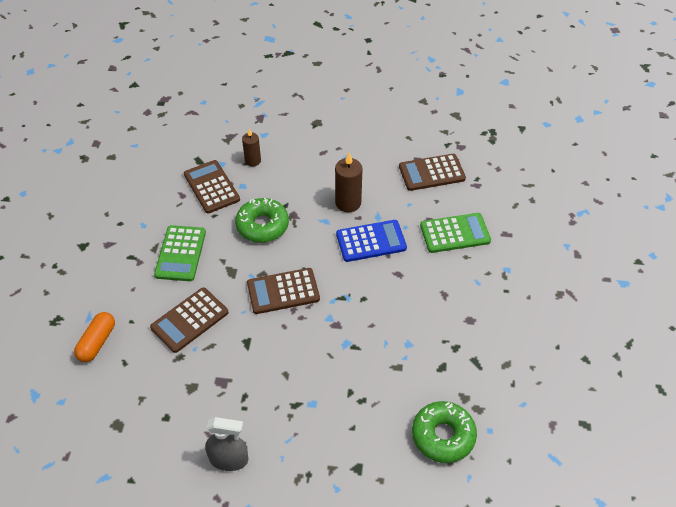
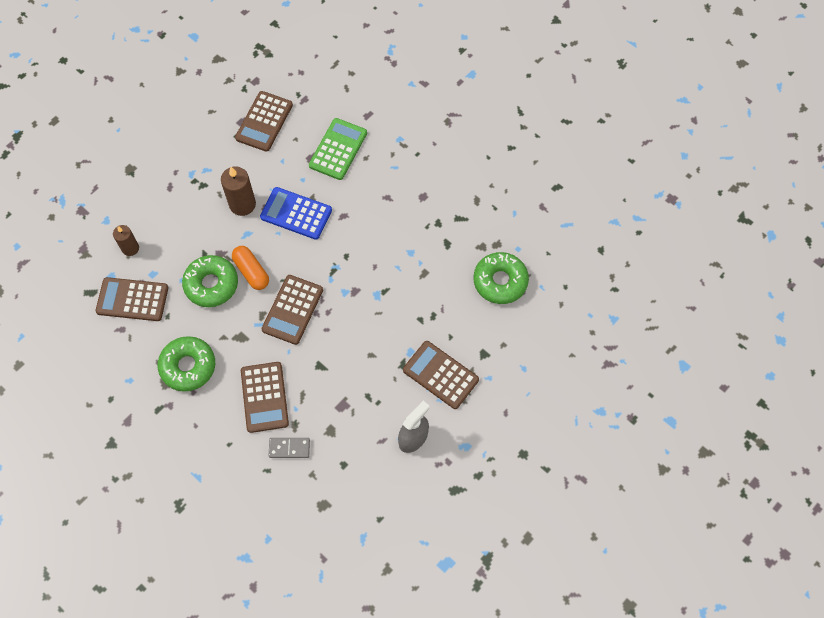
camera: 55 degrees left, 15 degrees up
orange capsule [74,312,115,362] -> orange capsule moved to [232,246,269,290]
green calculator [154,225,206,281] -> green donut [158,336,215,392]
blue calculator [336,220,407,262] -> blue calculator turned 90 degrees counterclockwise [260,187,332,240]
none -> grey domino [268,438,310,458]
none -> brown calculator [403,341,479,409]

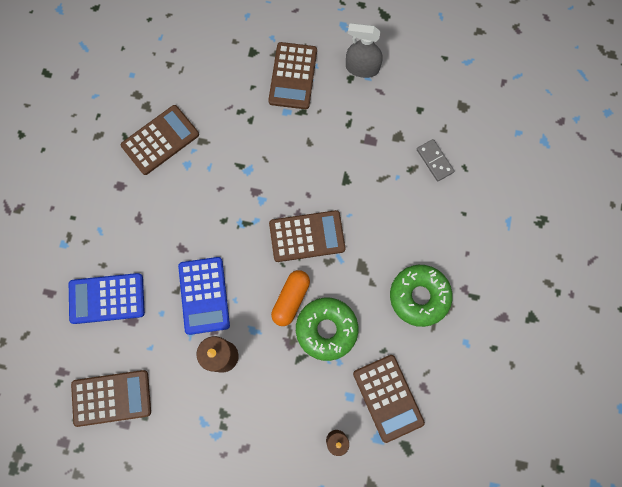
camera: 120 degrees left, 10 degrees up
brown calculator [241,362,289,433] -> brown calculator moved to [121,105,199,175]
green calculator [309,118,367,180] -> blue calculator [69,273,145,324]
green donut [473,252,529,304] -> none

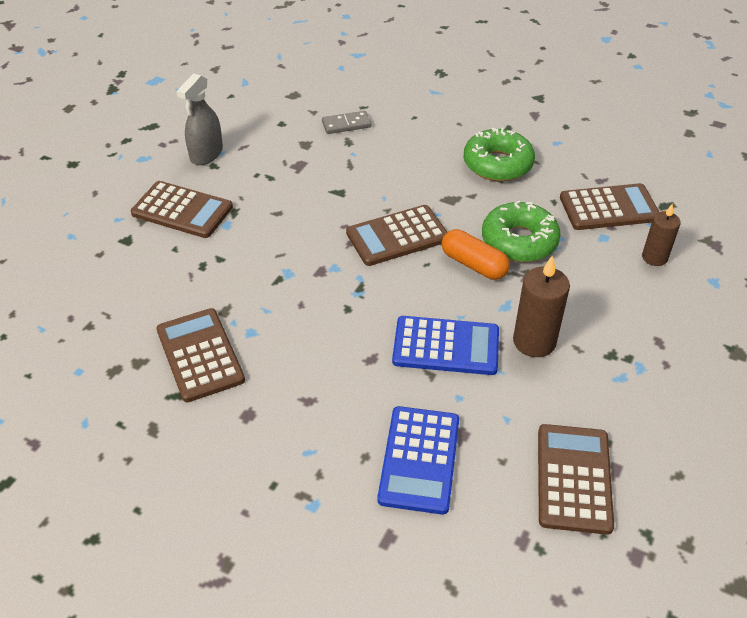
camera: 75 degrees left, 30 degrees down
brown calculator [269,210,346,262] -> brown calculator turned 120 degrees counterclockwise [346,205,447,266]

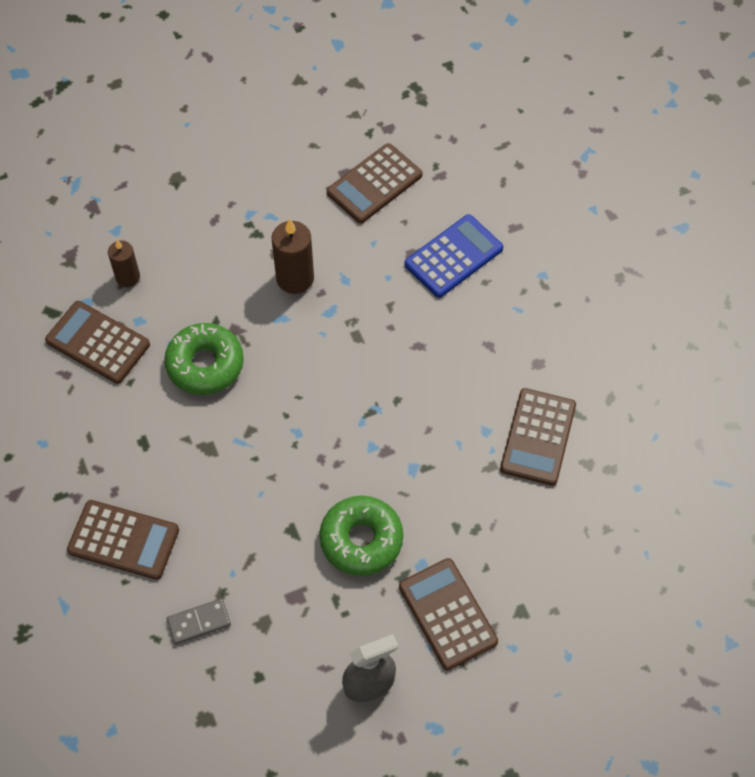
camera: 140 degrees left, 15 degrees up
grey domino [322,111,371,134] -> grey domino turned 45 degrees counterclockwise [167,599,231,644]
brown calculator [346,205,447,266] -> brown calculator moved to [67,500,179,580]
blue calculator [392,316,499,375] -> none
orange capsule [442,229,510,280] -> none
green donut [464,127,535,181] -> green donut moved to [319,496,403,576]

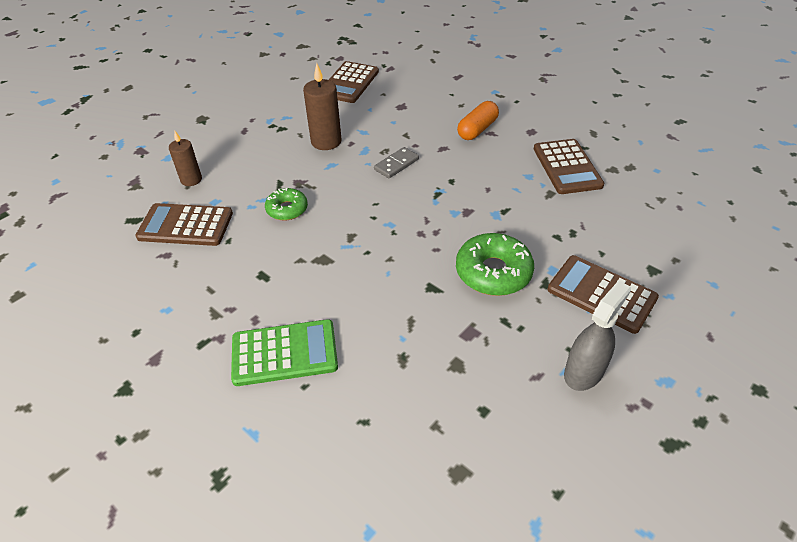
camera: 25 degrees left, 15 degrees down
brown calculator [67,500,179,580] -> green calculator [231,319,338,386]
green donut [164,323,244,395] -> green donut [265,188,308,221], size x0.61
grey domino [167,599,231,644] -> grey domino moved to [374,147,419,178]
blue calculator [404,214,503,298] -> none
none -> orange capsule [457,101,499,140]

